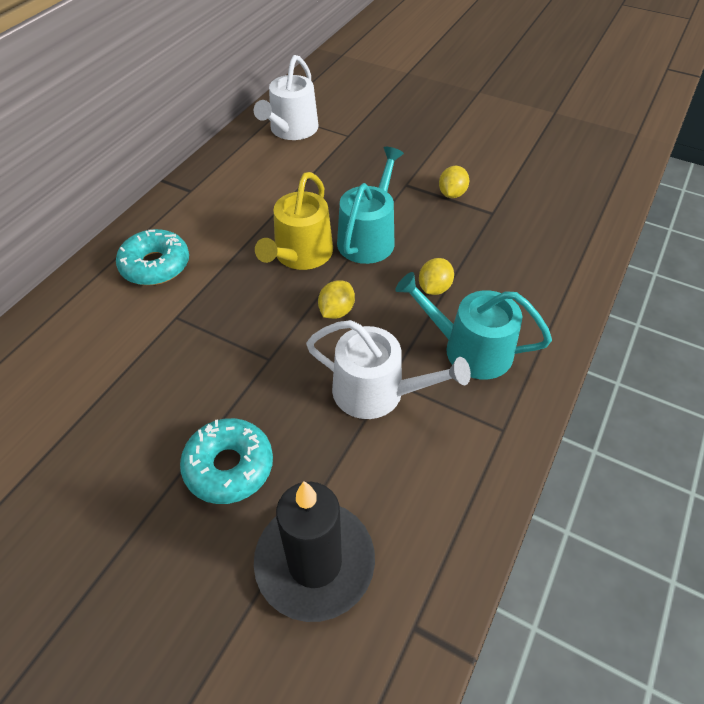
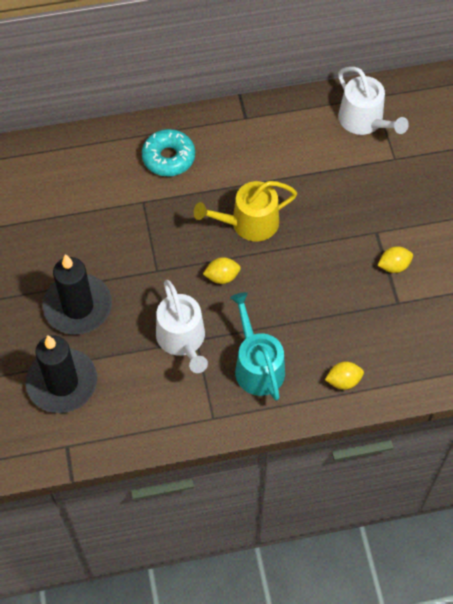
camera: 50 degrees right, 10 degrees up
turquoise donut [180,418,273,504] -> black candle [43,254,112,335]
white watering can [254,55,319,140] -> white watering can turned 105 degrees counterclockwise [338,67,409,135]
turquoise watering can [337,147,404,264] -> none
yellow lemon [419,258,454,295] -> yellow lemon moved to [325,362,364,390]

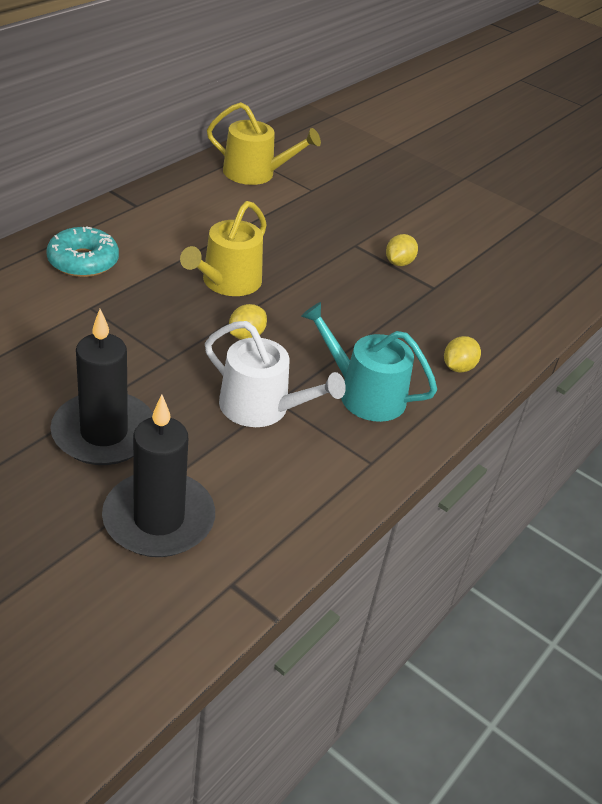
camera: 45 degrees left, 20 degrees down
white watering can [338,67,409,135] -> yellow watering can [207,102,321,185]

